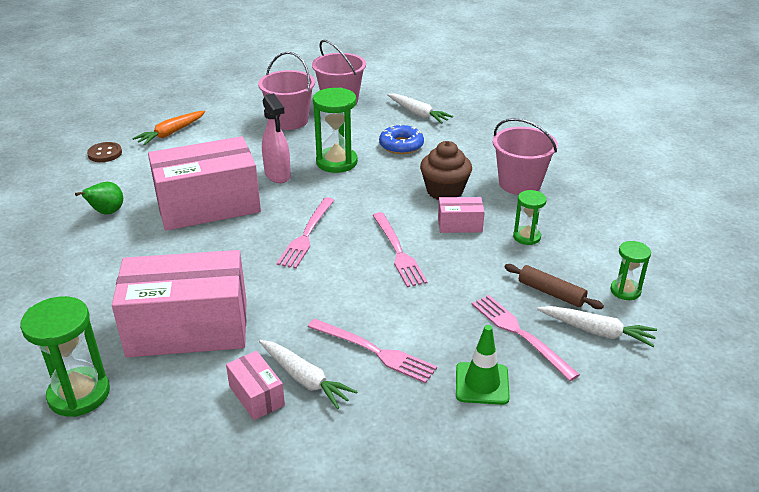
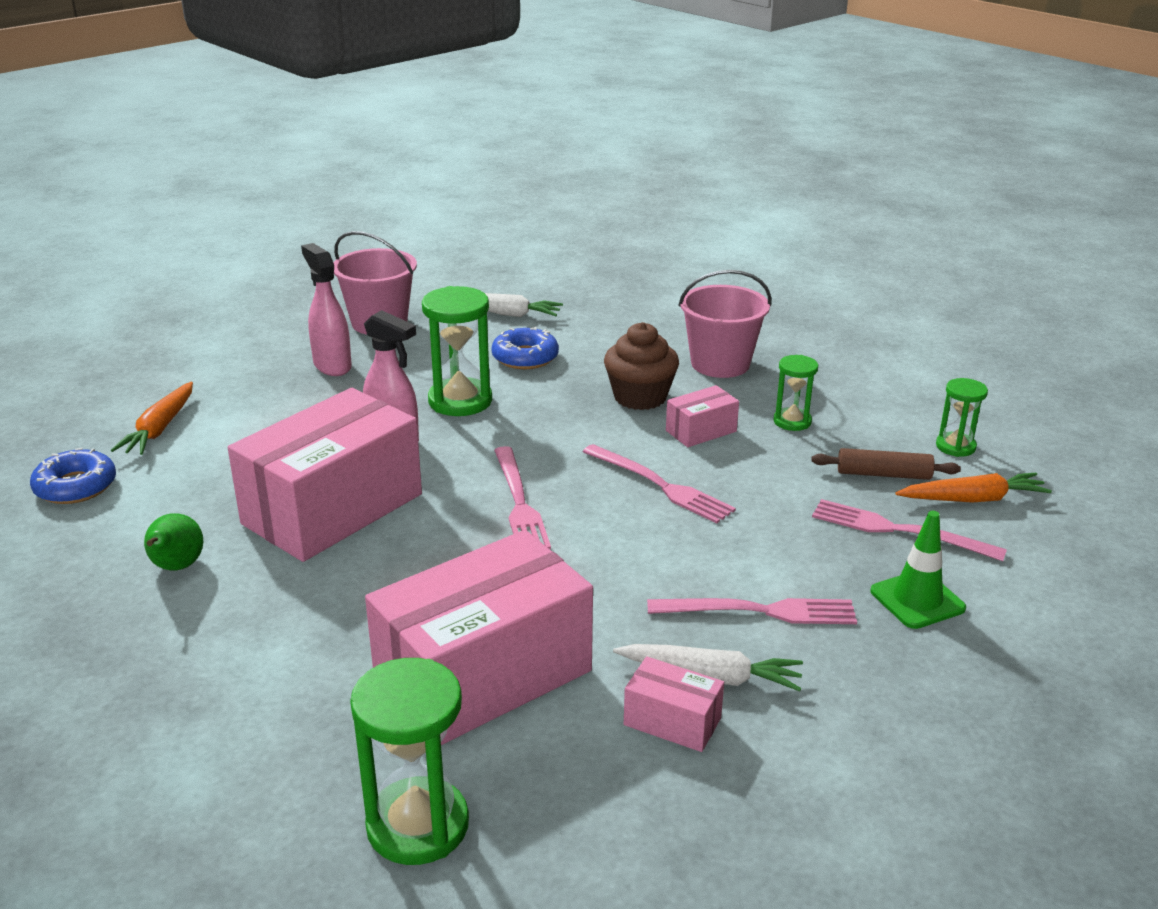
camera: 30 degrees left, 5 degrees down
brown button [87,142,122,162] -> blue donut [30,448,116,504]
pink bucket [258,52,315,130] -> pink spray bottle [301,243,352,376]
white carrot [537,306,657,347] -> orange carrot [896,473,1052,503]

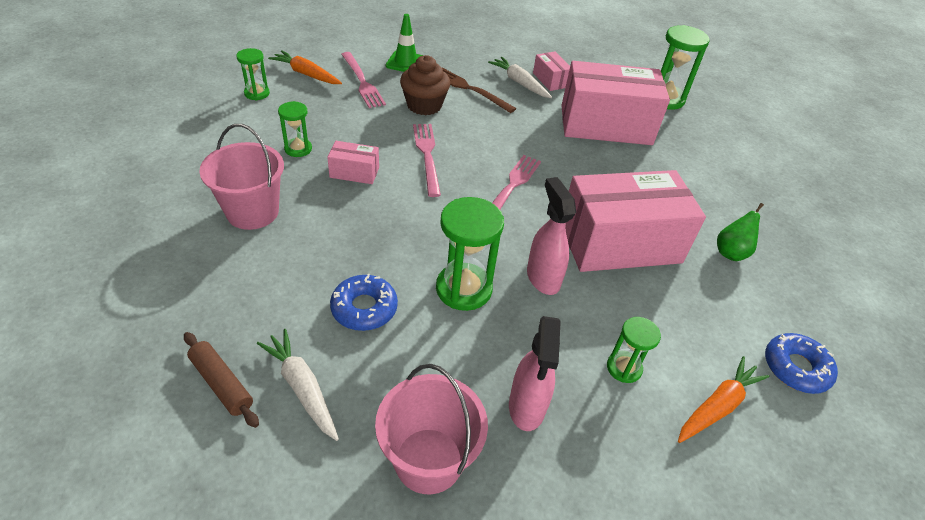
camera: 145 degrees left, 15 degrees up
brown cupcake [604,322,679,410] -> brown cupcake moved to [400,55,450,115]
pink fork [647,598,857,624] -> brown fork [442,68,516,113]
brown rolling pin [811,448,961,480] -> brown rolling pin moved to [184,332,259,428]
none -> green hourglass [607,317,661,383]

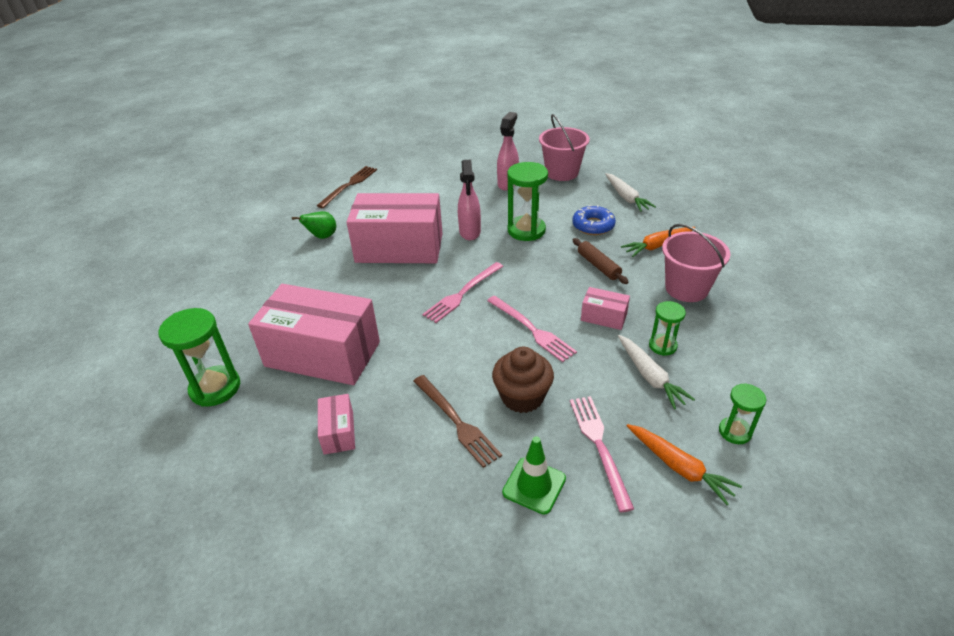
camera: 160 degrees left, 5 degrees down
brown rolling pin [184,332,259,428] -> brown rolling pin moved to [573,238,629,284]
pink fork [413,124,441,197] -> pink fork turned 45 degrees counterclockwise [487,296,577,362]
white carrot [488,57,552,98] -> white carrot moved to [618,335,695,409]
green hourglass [607,317,661,383] -> none
orange carrot [678,356,769,443] -> orange carrot moved to [621,227,695,257]
blue donut [765,333,838,394] -> brown fork [317,166,377,208]

